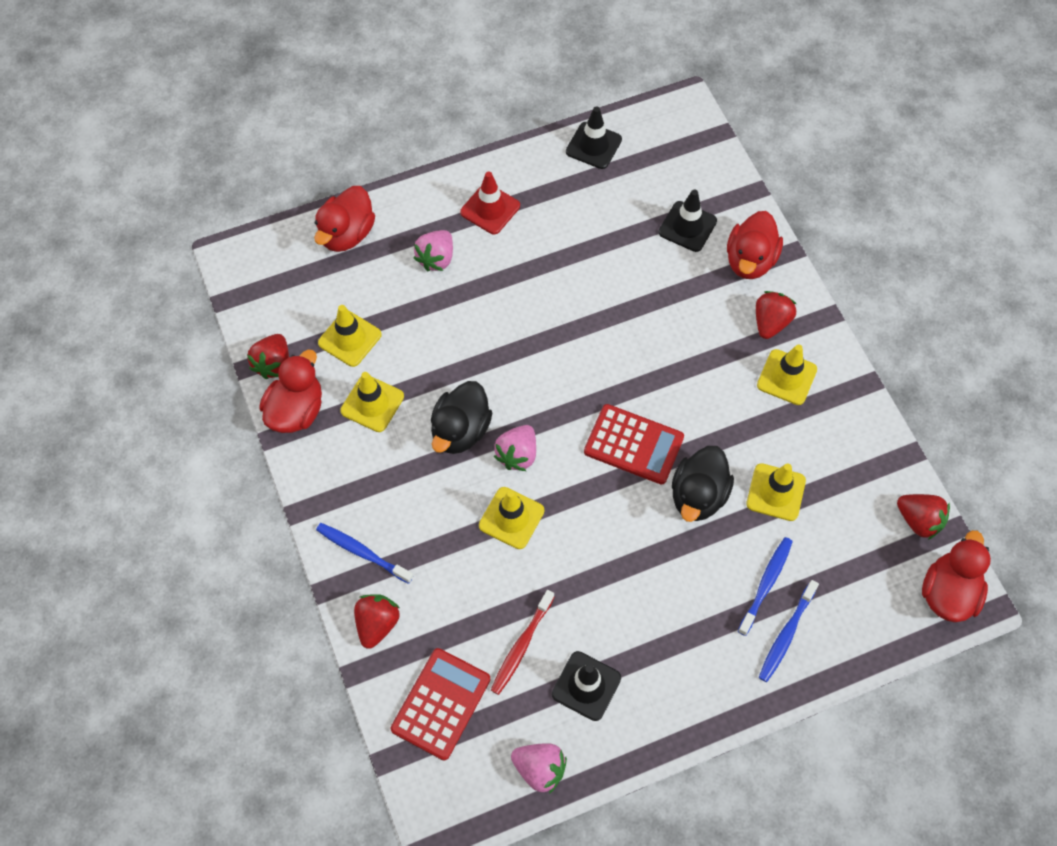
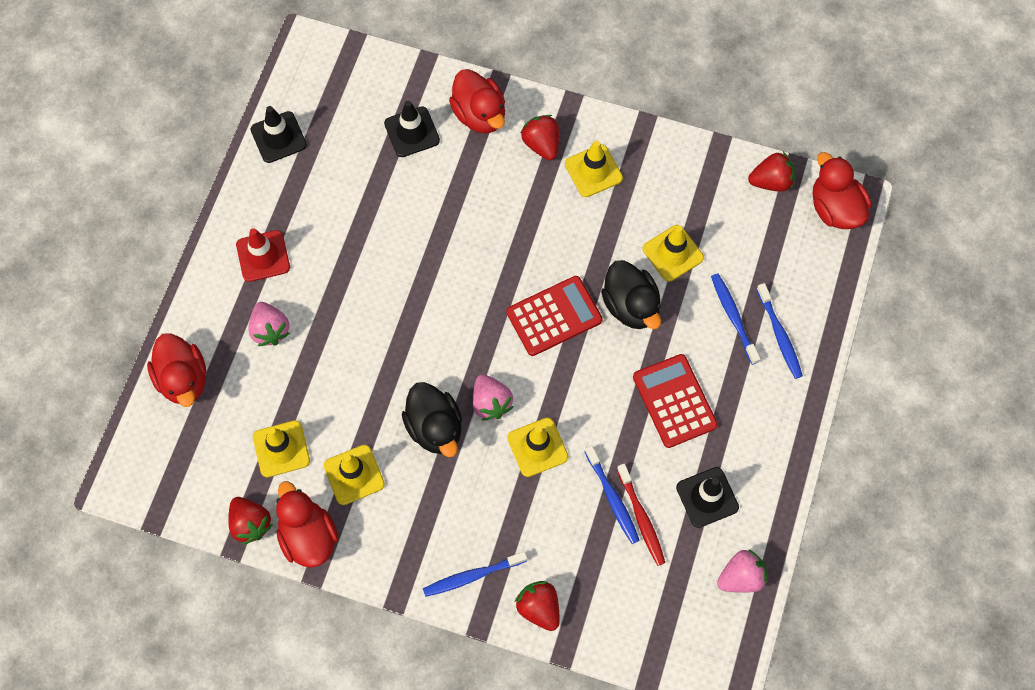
camera: 50 degrees left, 5 degrees up
red calculator [391,648,490,760] -> red calculator moved to [633,354,718,448]
none -> blue toothbrush [584,445,640,544]

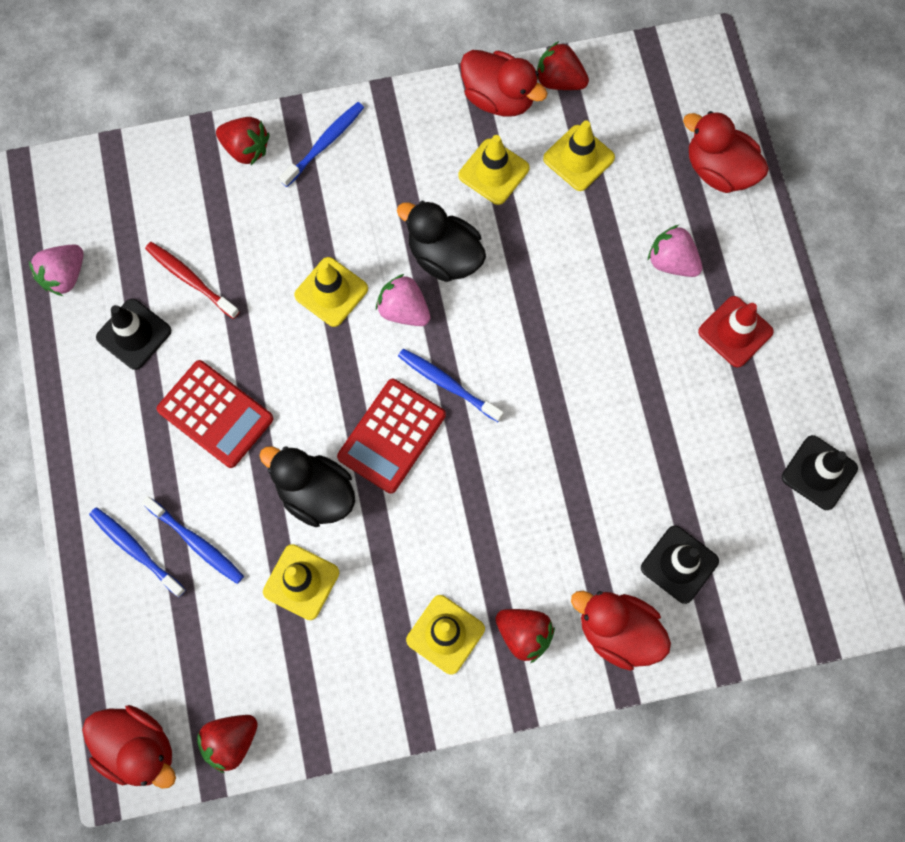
camera: 150 degrees right, 5 degrees up
blue toothbrush [584,445,640,544] -> blue toothbrush moved to [398,349,504,422]

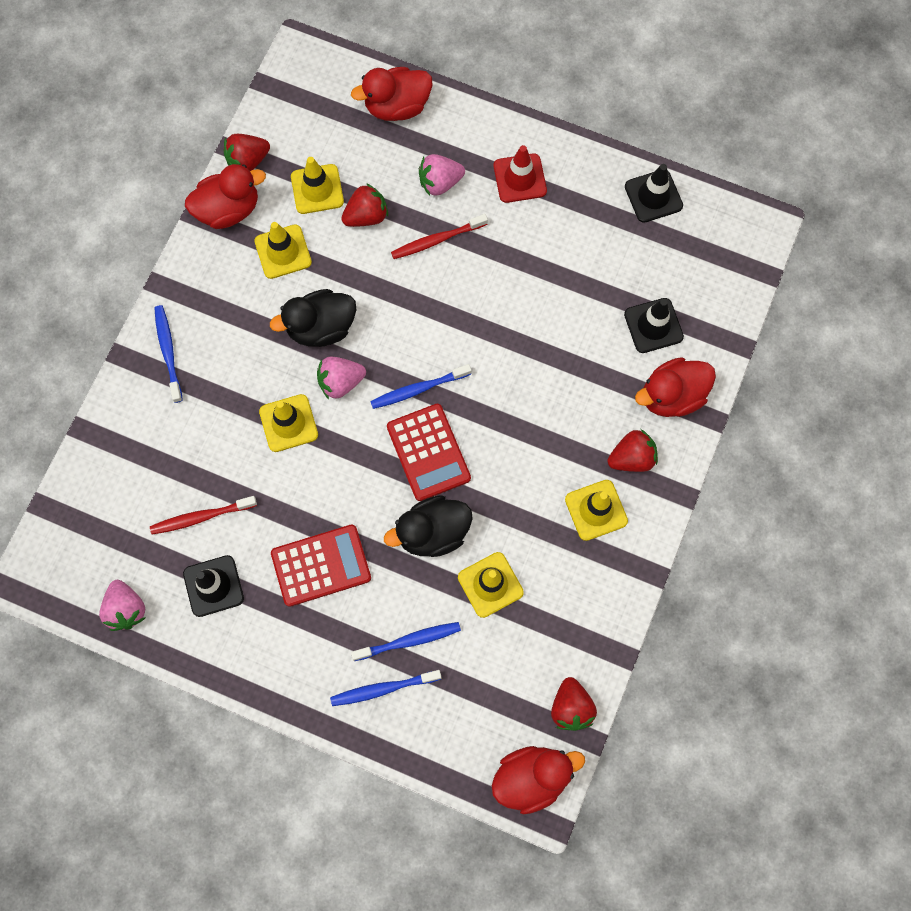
camera: 55 degrees left, 0 degrees up
red strawberry [216,117,270,165] -> red strawberry moved to [341,183,388,227]
none -> red toothbrush [391,214,488,259]

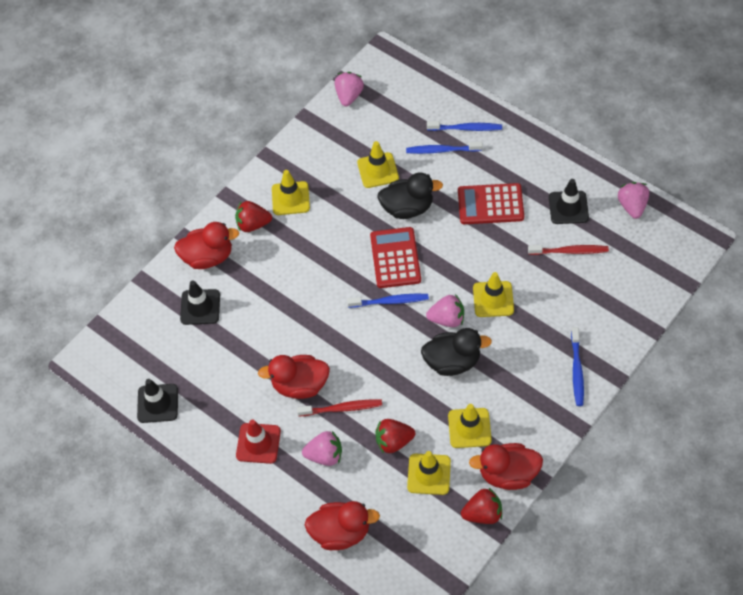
camera: 160 degrees left, 15 degrees down
red duck [492,746,585,815] -> red duck moved to [258,355,330,399]
red strawberry [551,677,597,731] -> pink strawberry [335,72,364,106]

